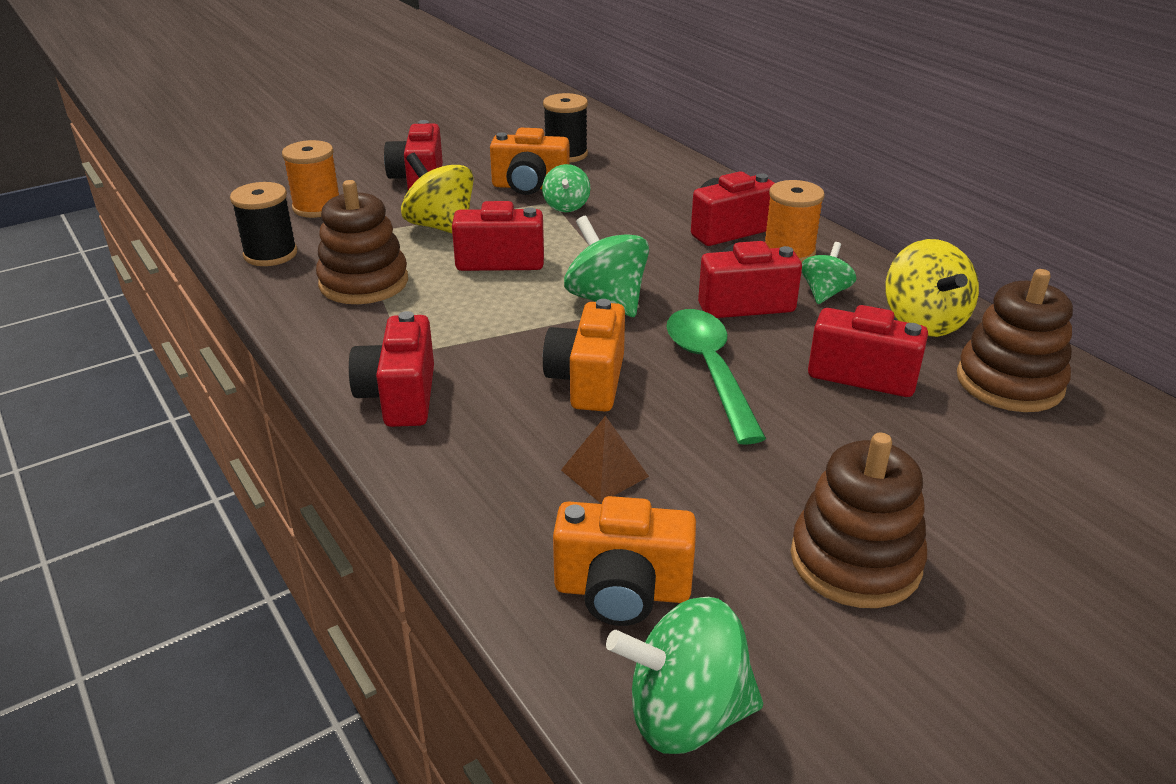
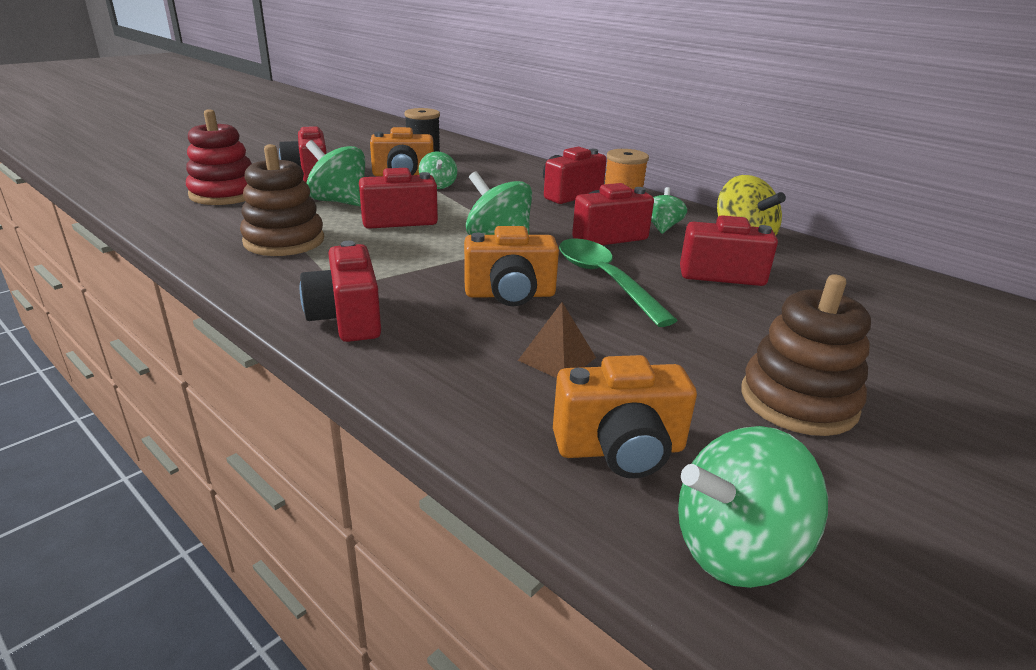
camera: 15 degrees left, 5 degrees down
black spool [230,182,297,266] -> none
orange spool [282,140,339,218] -> red stacking toy [186,109,252,205]
yellow spinning top [401,153,474,233] -> green spinning top [306,140,365,207]
orange camera [543,299,625,412] -> orange camera turned 90 degrees counterclockwise [464,226,559,306]
brown stacking toy [957,269,1073,412] -> none

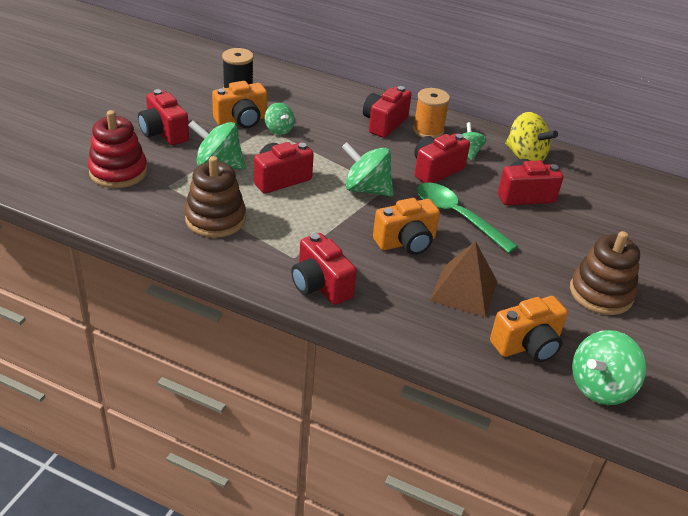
camera: 20 degrees left, 10 degrees up
brown pyramid [518,302,596,378] -> brown pyramid [430,241,497,317], size x1.62

